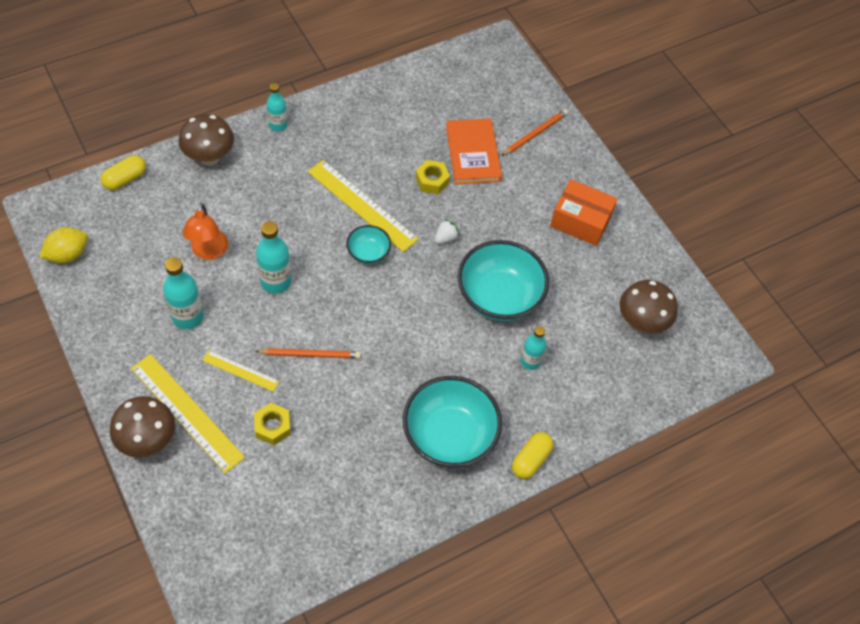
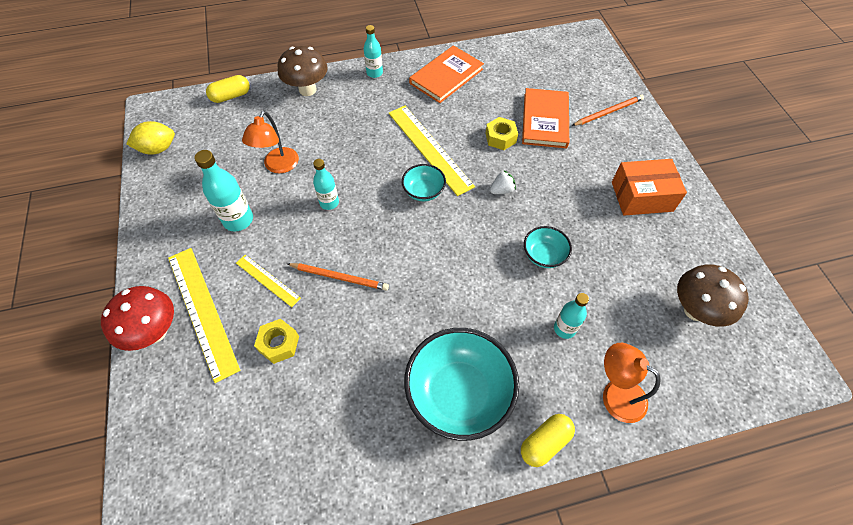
camera: 20 degrees right, 0 degrees up
brown mushroom [110,396,175,458] -> red mushroom [101,286,174,351]
turquoise bottle [256,221,292,294] -> turquoise bottle [313,159,339,210], size x0.65
turquoise bowl [457,240,549,321] -> turquoise bowl [524,226,572,268], size x0.50
orange box [550,179,617,246] -> orange box turned 45 degrees counterclockwise [612,159,687,216]
none -> orange book [409,45,484,103]
none -> orange lamp [603,343,661,423]

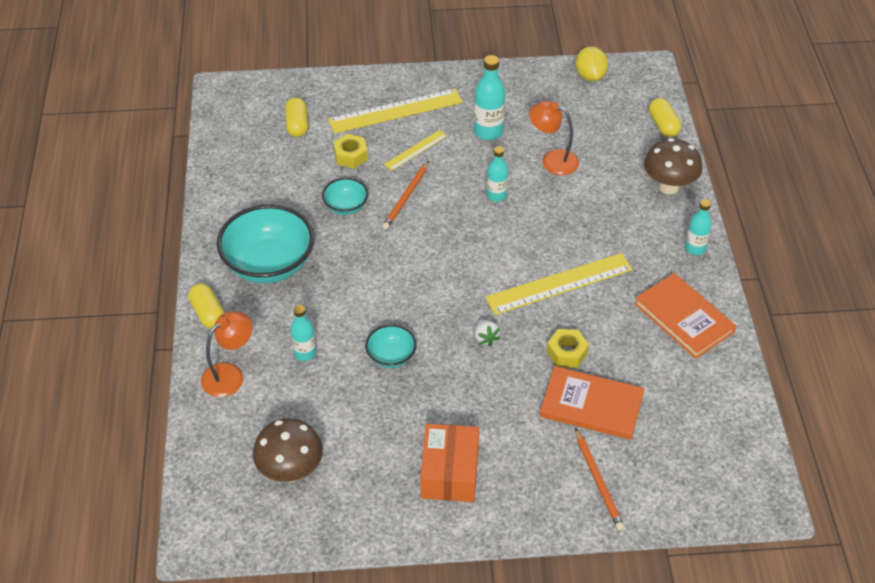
camera: 100 degrees right, 10 degrees down
red mushroom [101,286,174,351] -> none
turquoise bowl [402,164,446,201] -> turquoise bowl moved to [322,178,368,215]
none -> yellow capsule [285,97,308,137]

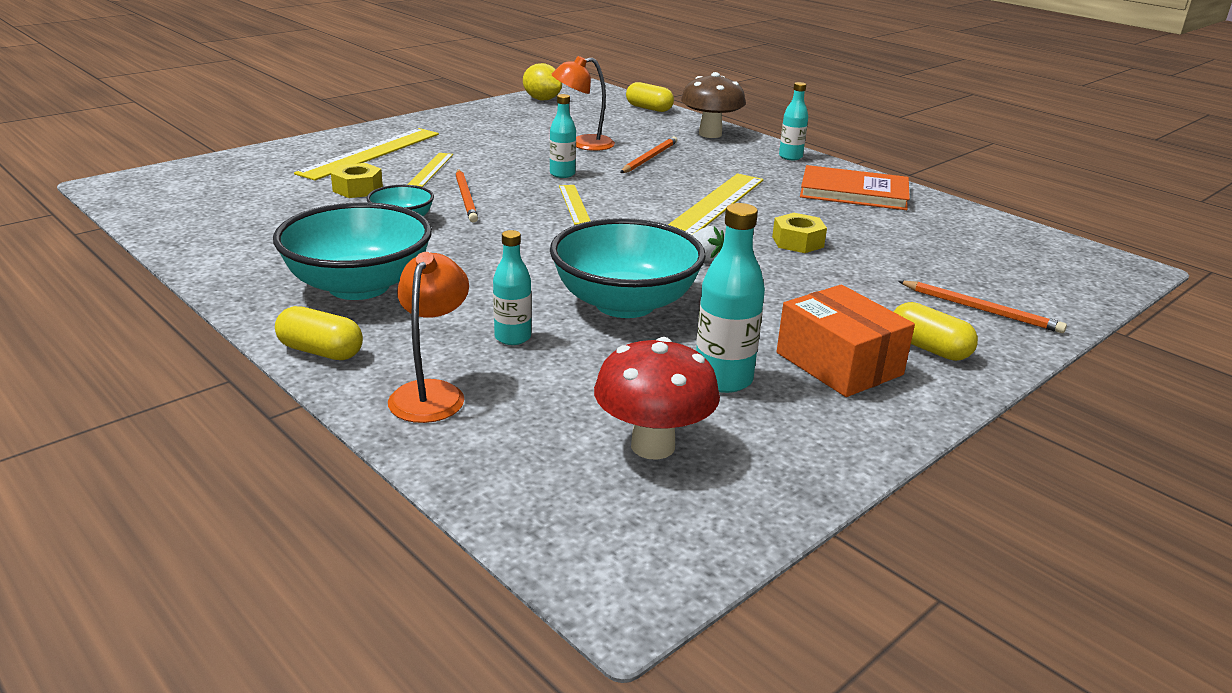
camera: 40 degrees left, 20 degrees down
brown mushroom [253,418,323,482] -> red mushroom [594,337,720,460]
yellow capsule [285,97,308,137] -> yellow capsule moved to [894,302,978,361]
turquoise bowl [365,324,417,368] -> turquoise bowl [550,218,706,318], size x1.99
turquoise bottle [474,55,506,140] -> turquoise bottle moved to [696,203,765,393]
orange book [540,366,644,440] -> none
none -> yellow ruler [559,185,591,225]
none -> orange pencil [620,136,677,173]

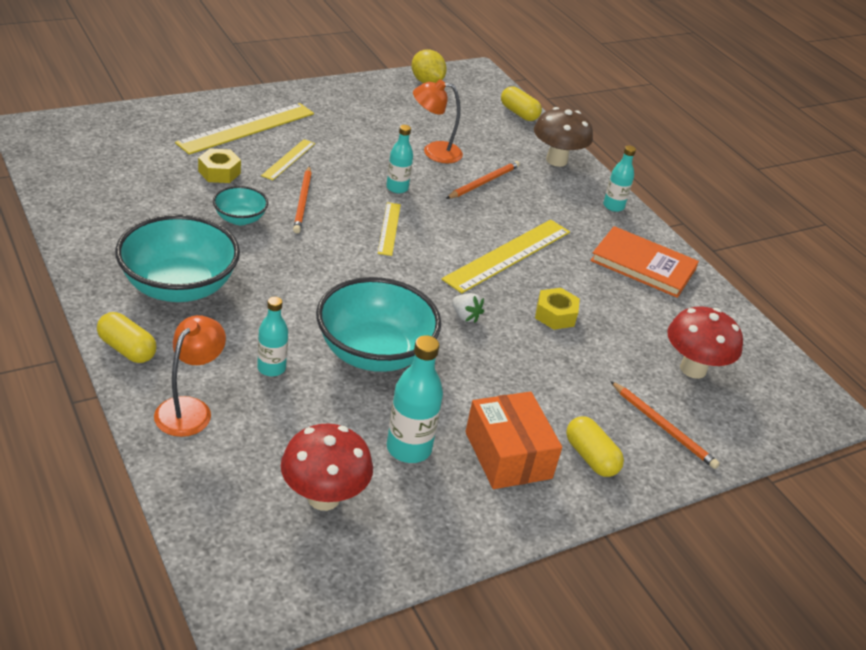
camera: 10 degrees right, 10 degrees up
none -> red mushroom [668,306,743,379]

